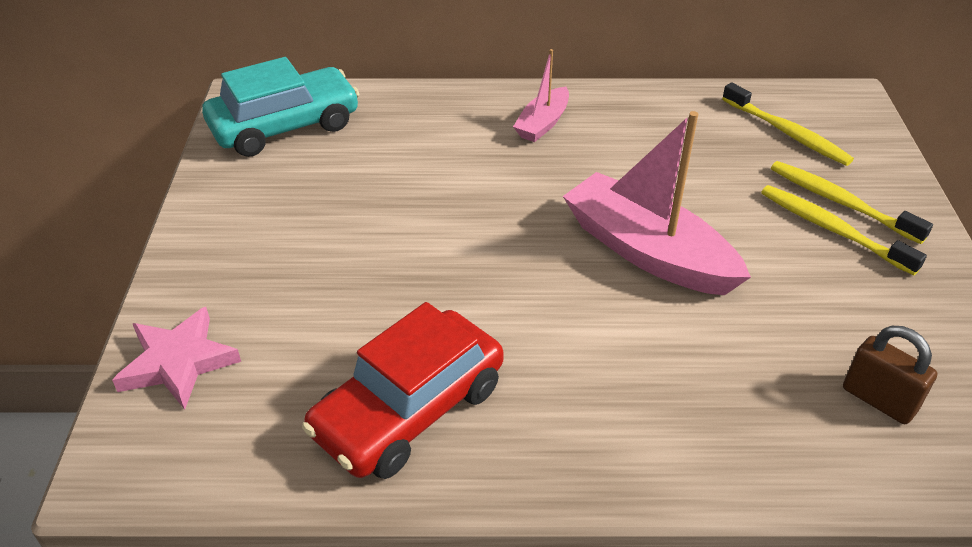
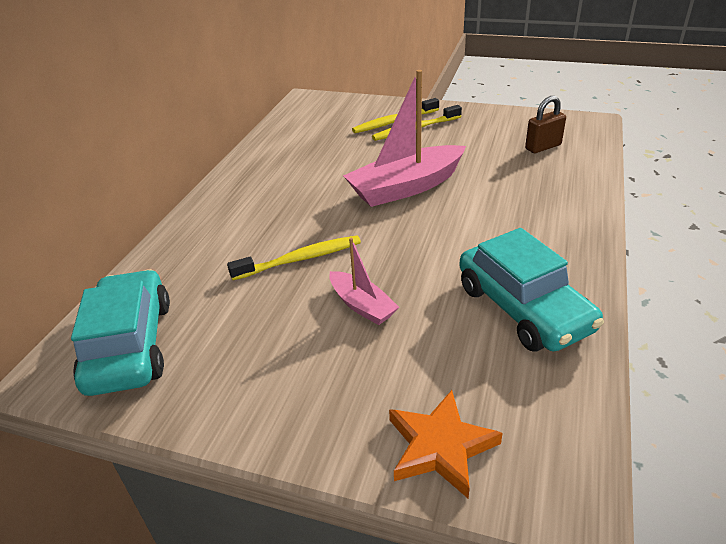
camera: 70 degrees left, 5 degrees down
pink star [112,307,241,410] -> orange star [389,390,503,498]
red car [302,302,504,479] -> turquoise car [459,228,604,352]
pink boat [513,49,569,142] -> pink boat moved to [329,238,399,325]
yellow toothbrush [722,83,854,166] -> yellow toothbrush moved to [227,235,361,280]

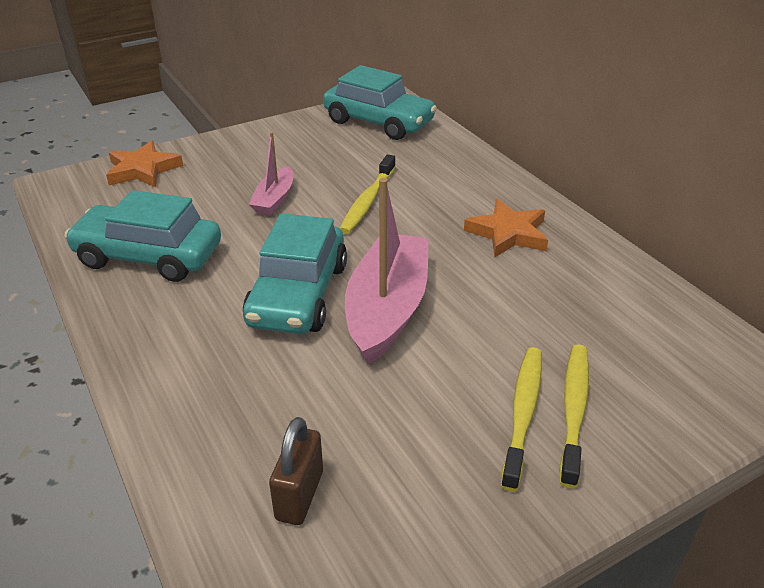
camera: 130 degrees right, 0 degrees up
pink boat [329,238,399,325] -> pink boat turned 75 degrees counterclockwise [249,132,293,216]
none -> turquoise car [243,213,347,334]
none -> orange star [464,199,548,257]

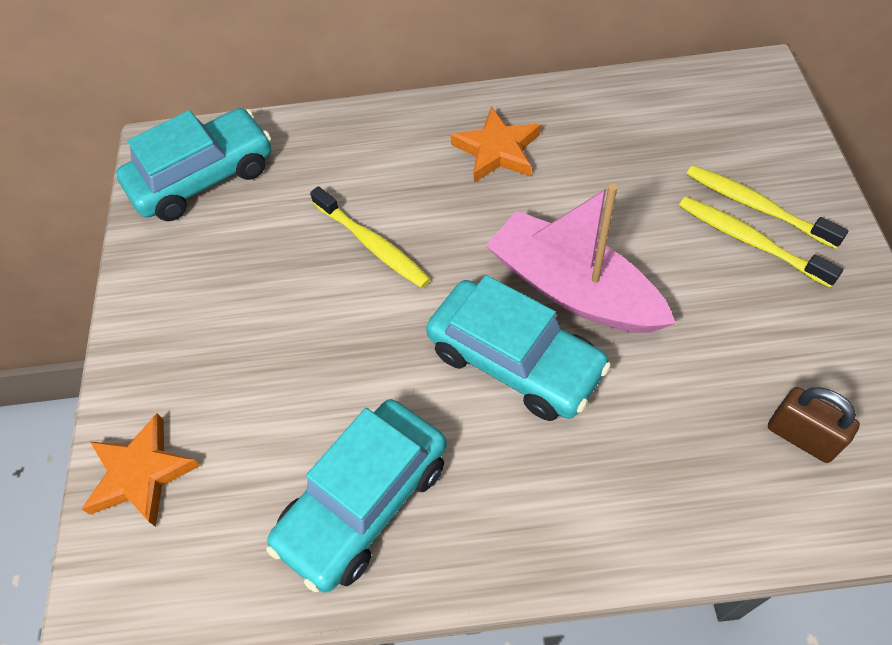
camera: 60 degrees left, 20 degrees up
pink boat [249,132,293,216] -> none

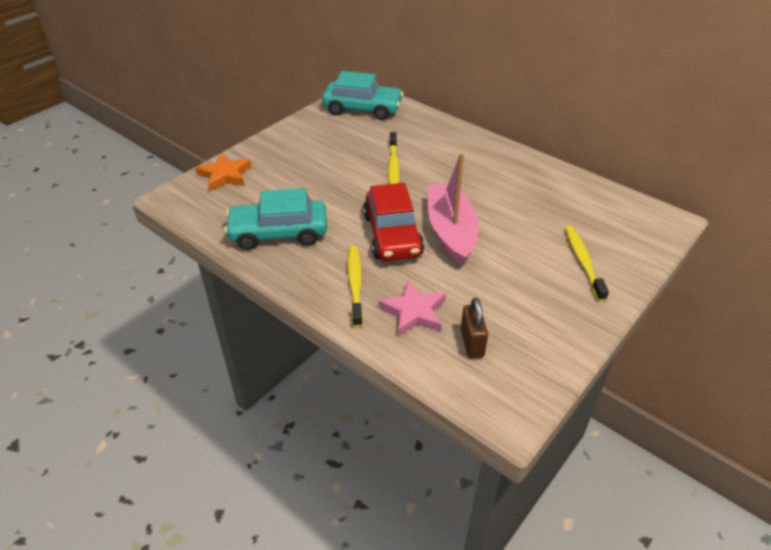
camera: 40 degrees right, 15 degrees down
turquoise car [426,275,611,421] -> red car [363,183,424,261]
orange star [450,106,541,183] -> none
yellow toothbrush [679,196,843,288] -> yellow toothbrush moved to [348,246,363,327]
none -> pink star [378,280,446,337]

